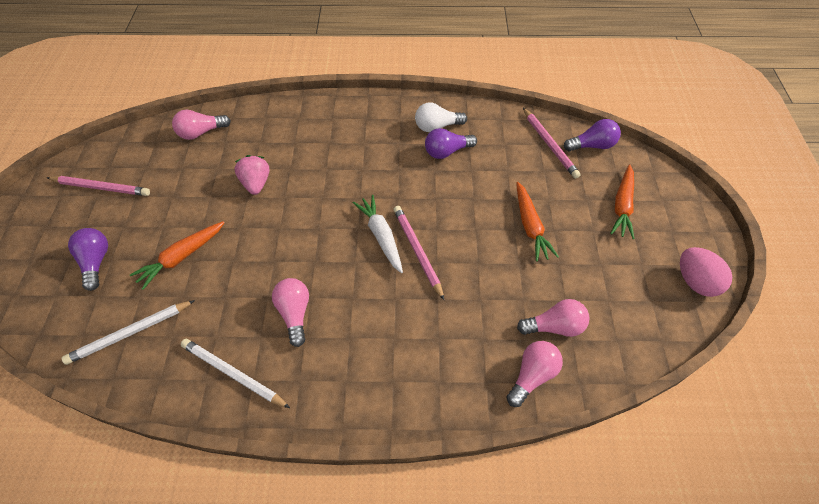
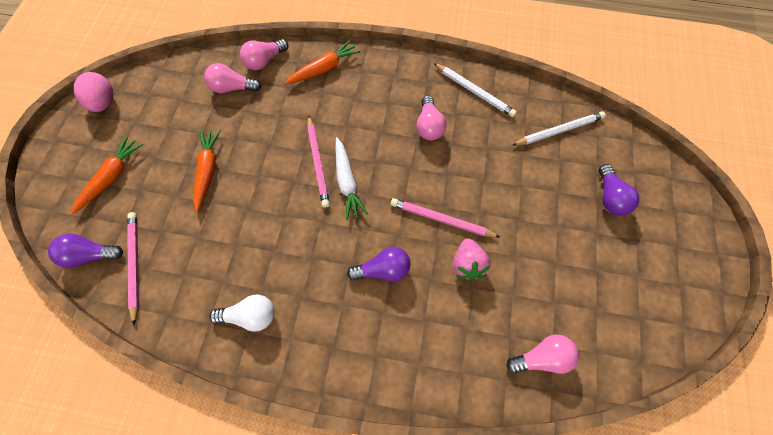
camera: 170 degrees left, 10 degrees up
pink pencil [47,176,150,196] -> pink pencil moved to [391,198,501,238]
orange carrot [130,221,225,290] -> orange carrot moved to [285,40,360,84]
purple light bulb [425,128,477,159] -> purple light bulb moved to [347,247,411,281]

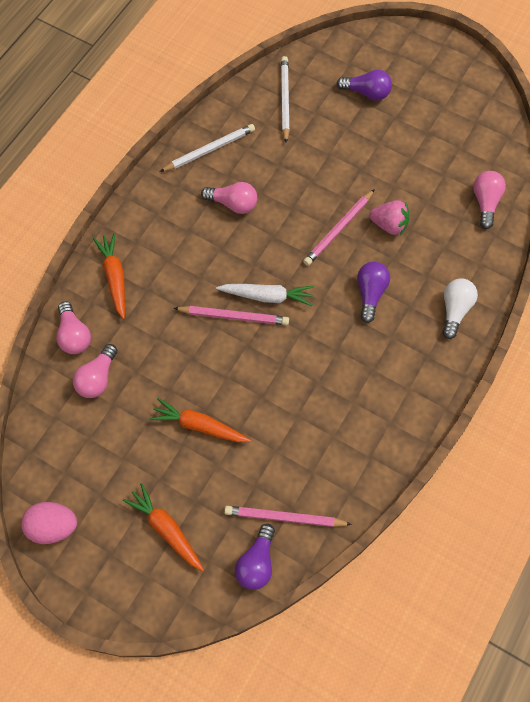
camera: 70 degrees left, 0 degrees up
white light bulb [209,295,275,332] -> white light bulb moved to [443,278,478,339]

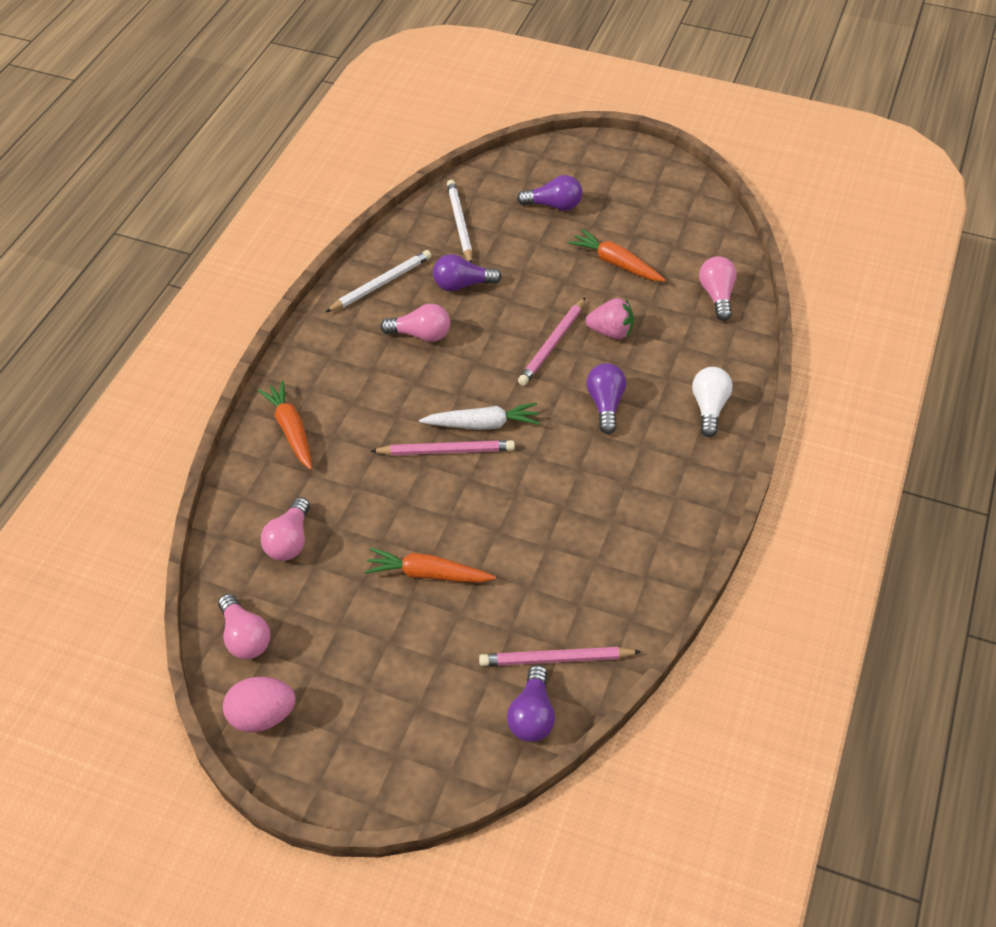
camera: 10 degrees left, 15 degrees down
pink light bulb [56,301,91,354] -> pink light bulb moved to [218,594,270,659]
orange carrot [123,483,204,572] -> orange carrot moved to [568,229,666,282]
none -> purple light bulb [433,254,502,291]

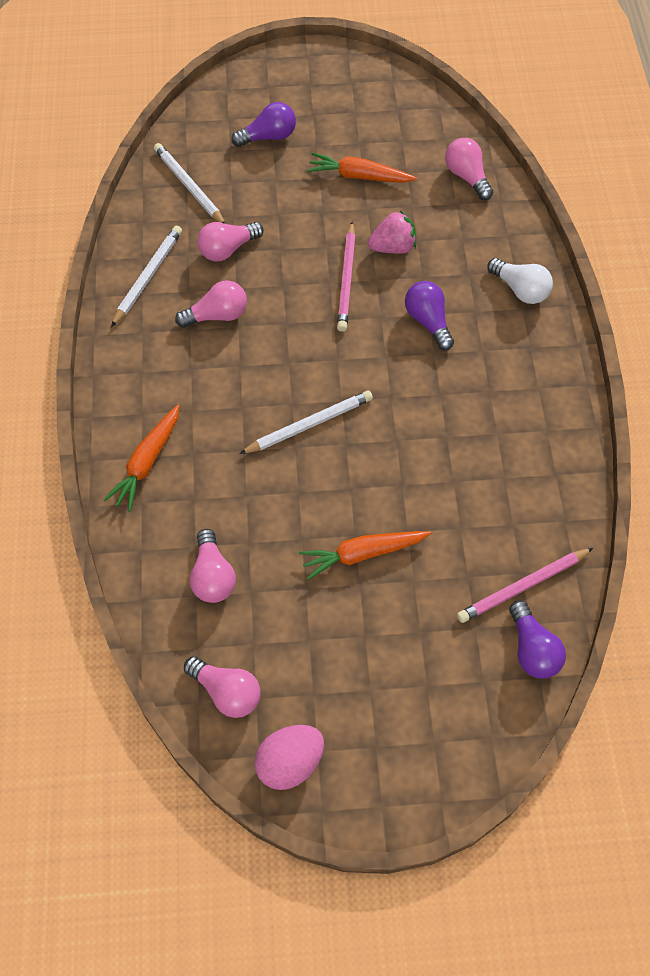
camera: 25 degrees left, 10 degrees up
orange carrot [257,380,312,470] -> orange carrot turned 105 degrees counterclockwise [103,404,180,511]
pink pencil [371,440,515,456] -> white pencil [239,390,373,454]
white carrot [419,402,540,430] -> none
purple light bulb [433,254,502,291] -> pink light bulb [197,222,264,262]
white light bulb [692,367,732,437] -> white light bulb turned 150 degrees clockwise [487,258,553,304]

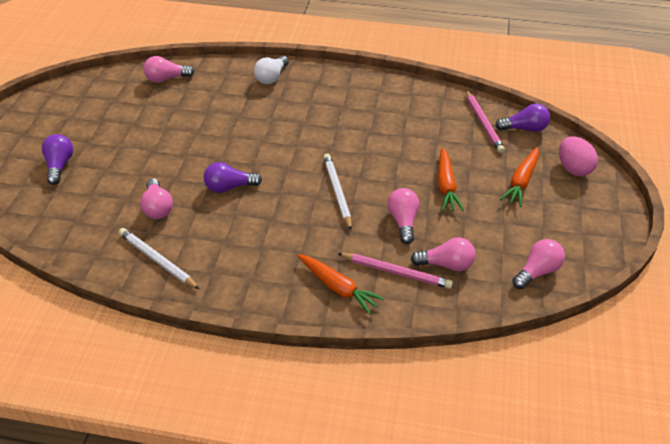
camera: 75 degrees left, 15 degrees down
white pencil [154,143,225,224] -> none
pink light bulb [175,280,247,328] -> pink light bulb moved to [387,188,419,244]
pink egg [254,725,324,790] -> pink egg moved to [559,136,598,176]
orange carrot [307,152,417,183] -> orange carrot moved to [500,147,539,207]
pink pencil [337,221,356,332] -> pink pencil moved to [337,253,453,289]
pink strawberry [368,210,416,254] -> none
purple light bulb [405,281,454,351] -> purple light bulb moved to [204,162,262,193]
white light bulb [487,258,553,304] -> white light bulb turned 150 degrees clockwise [254,56,289,84]

